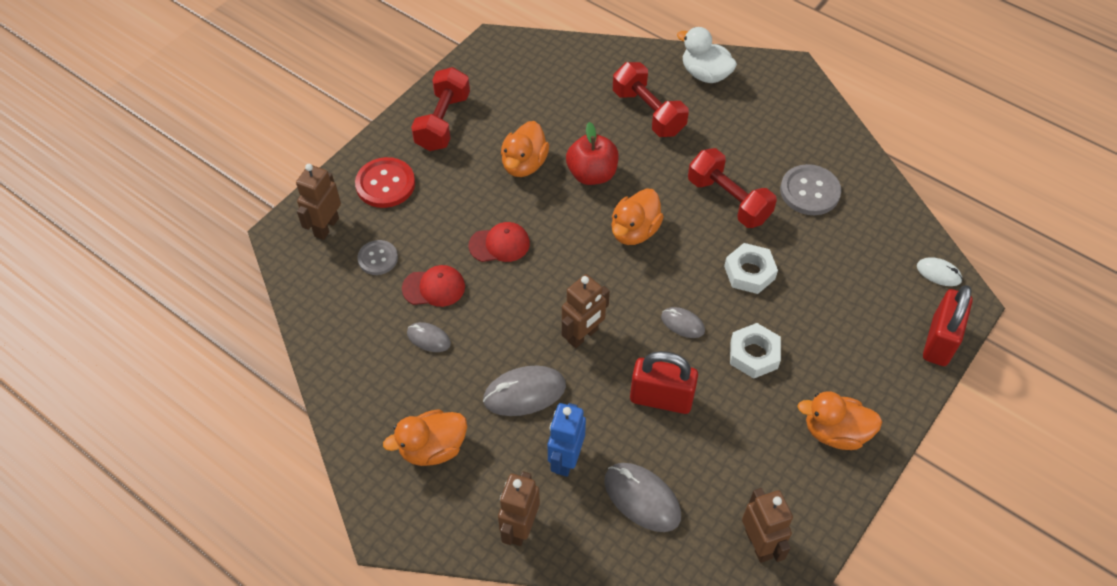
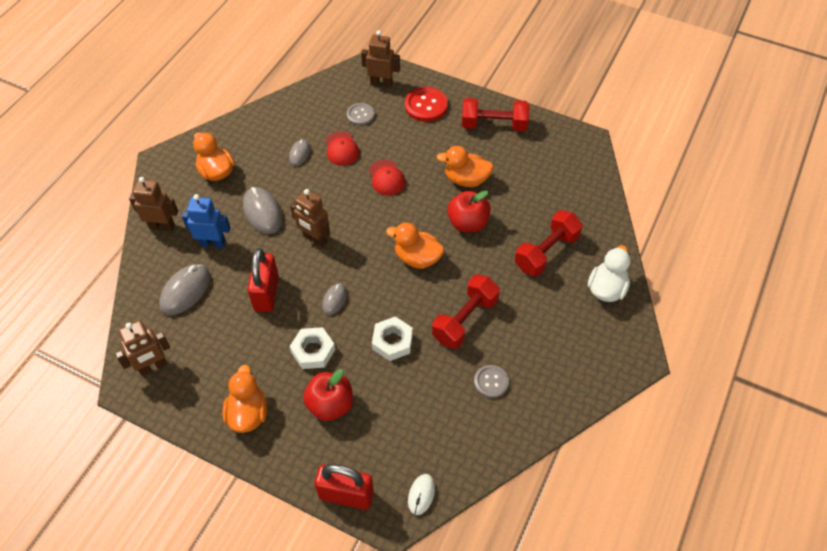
camera: 80 degrees right, 0 degrees up
grey button [780,164,841,215] -> grey button [474,365,509,398], size x0.64
none -> red apple [303,369,353,421]

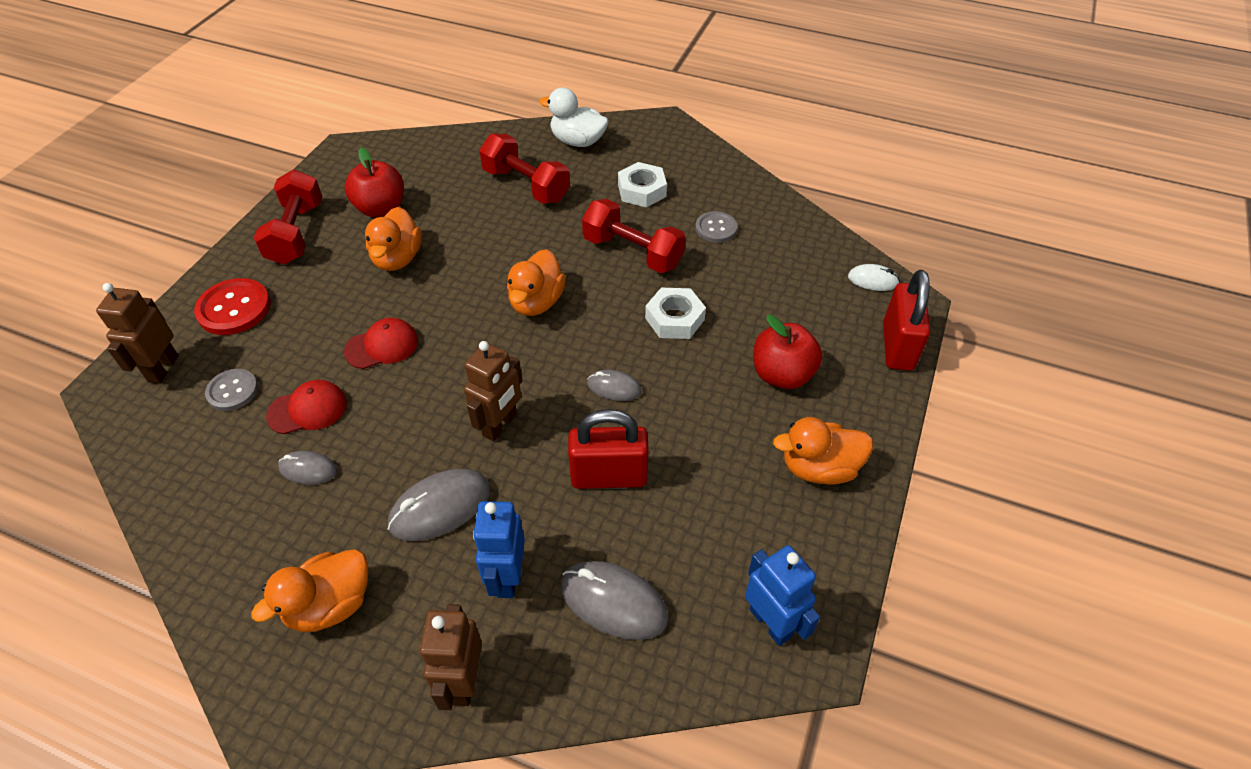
camera: 95 degrees left, 5 degrees down
brown robot [115,320,170,376] -> blue robot [745,545,820,646]
white nut [290,327,335,369] -> white nut moved to [618,162,667,207]
red apple [447,190,490,232] -> red apple moved to [344,147,404,217]

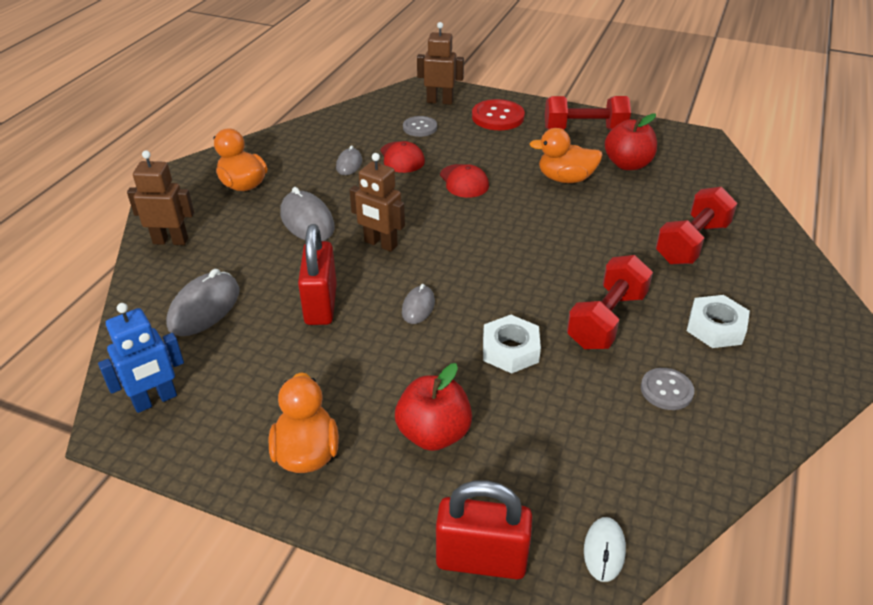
camera: 90 degrees right, 10 degrees down
blue robot [473,501,525,598] -> none
orange duck [507,249,566,316] -> none
white duck [539,88,609,147] -> none

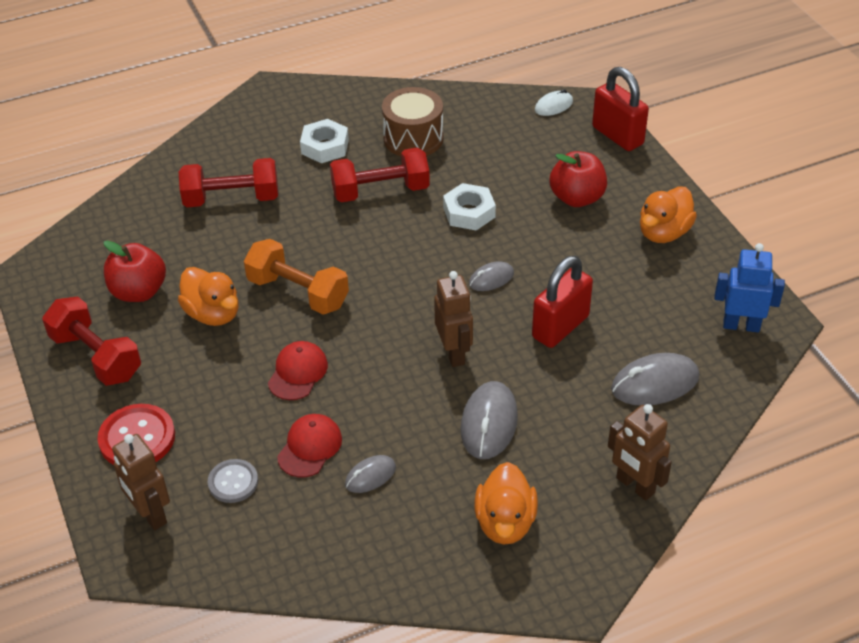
camera: 135 degrees left, 5 degrees up
grey button [641,368,694,410] -> brown drum [382,87,444,156]
none -> orange dumbbell [244,239,349,315]

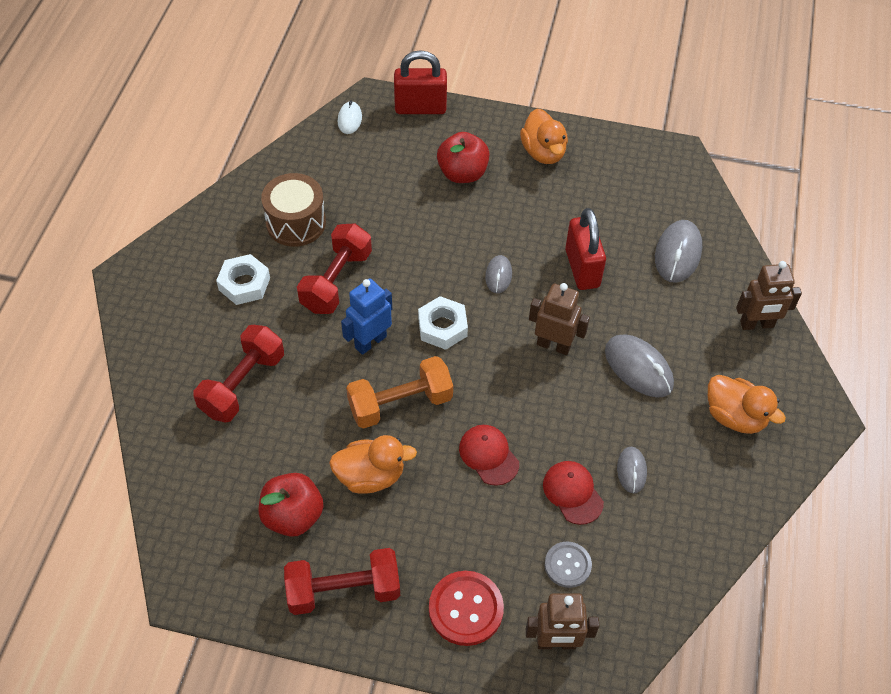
camera: 55 degrees left, 10 degrees up
white nut [443,183,496,230] -> white nut moved to [418,296,468,350]
blue robot [715,243,785,333] -> blue robot moved to [341,279,392,355]

